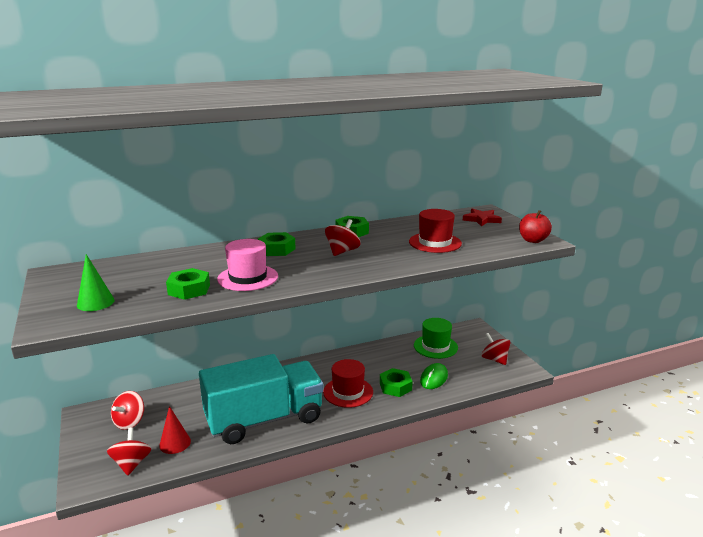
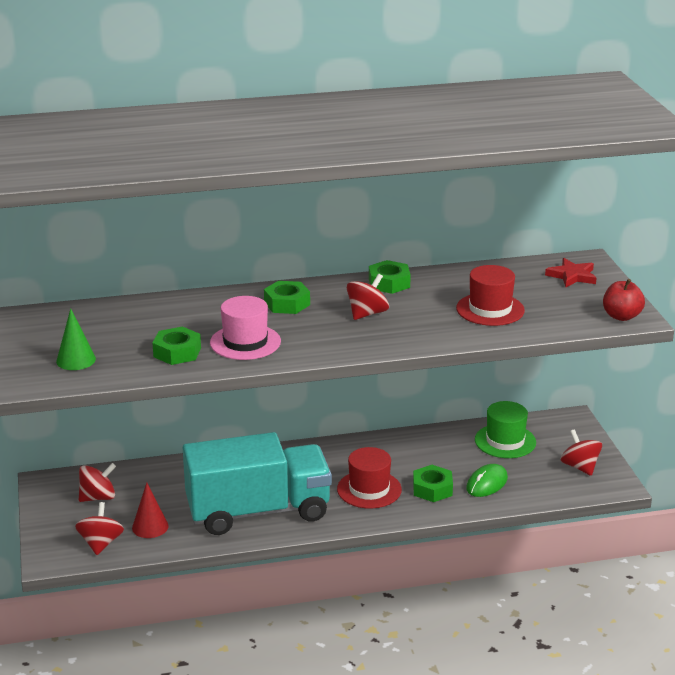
camera: 10 degrees right, 5 degrees up
red spinning top [111,391,144,430] -> red spinning top turned 150 degrees counterclockwise [79,463,116,502]

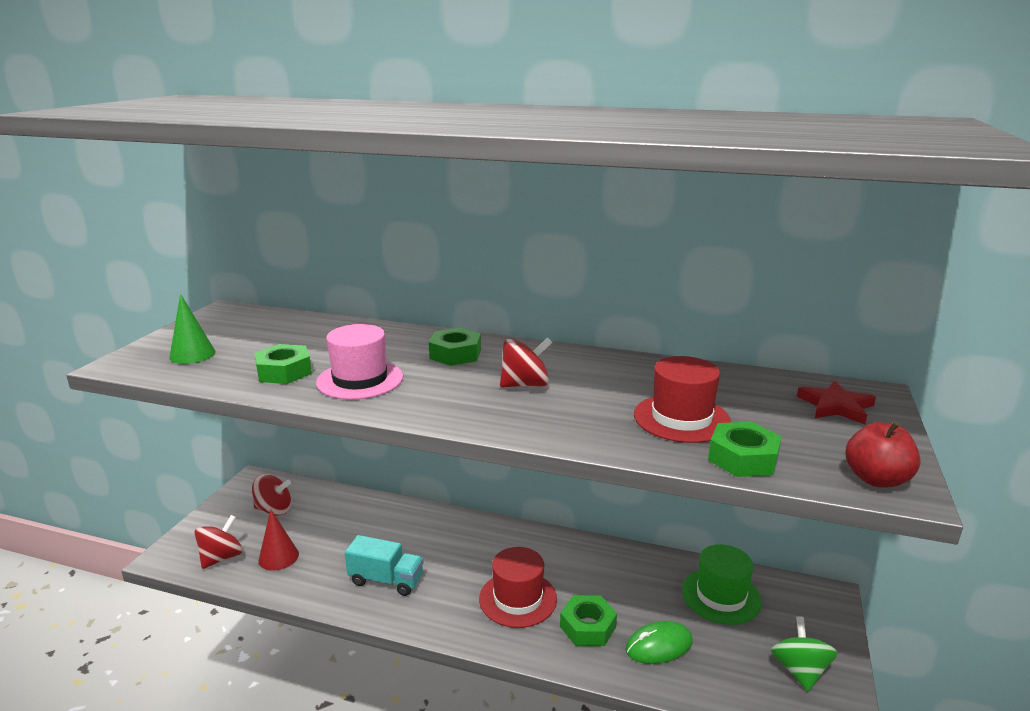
camera: 30 degrees right, 5 degrees down
turquoise truck [183,432,332,535] -> turquoise truck [345,535,424,596], size x0.45
green nut [369,260,411,294] -> green nut moved to [708,422,782,477]
red spinning top [560,429,602,476] -> green spinning top [771,617,837,691]

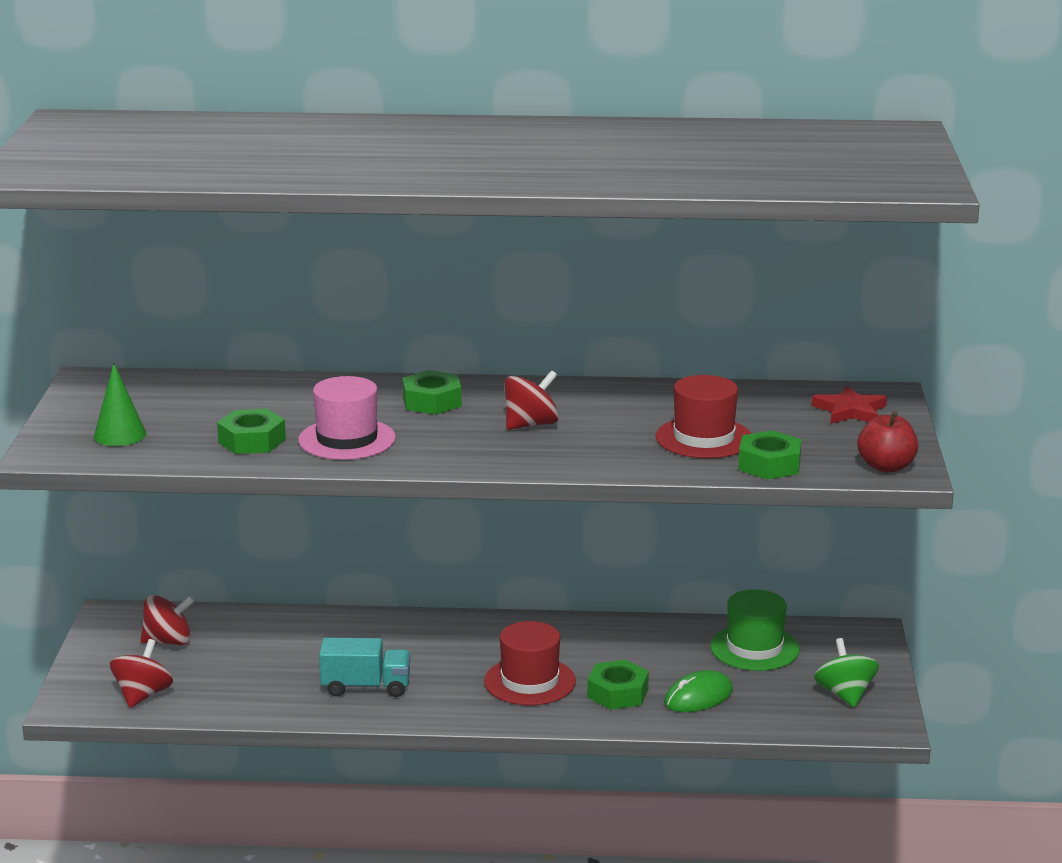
camera: 15 degrees left, 0 degrees up
red cone [258,509,299,571] -> none

